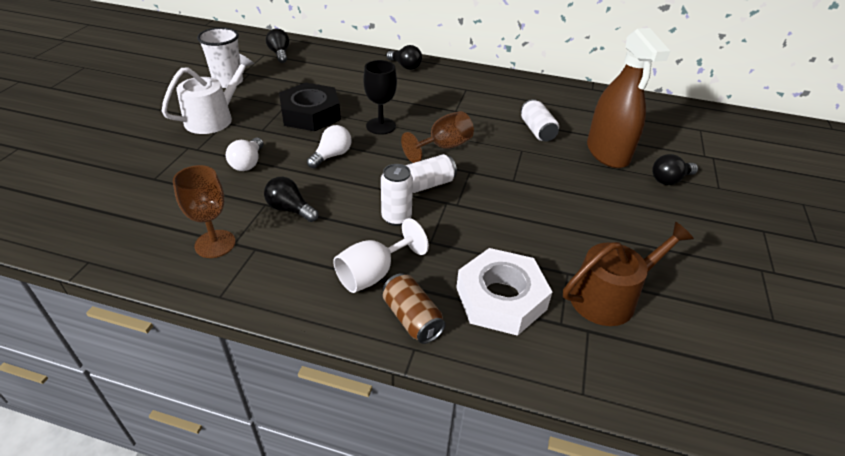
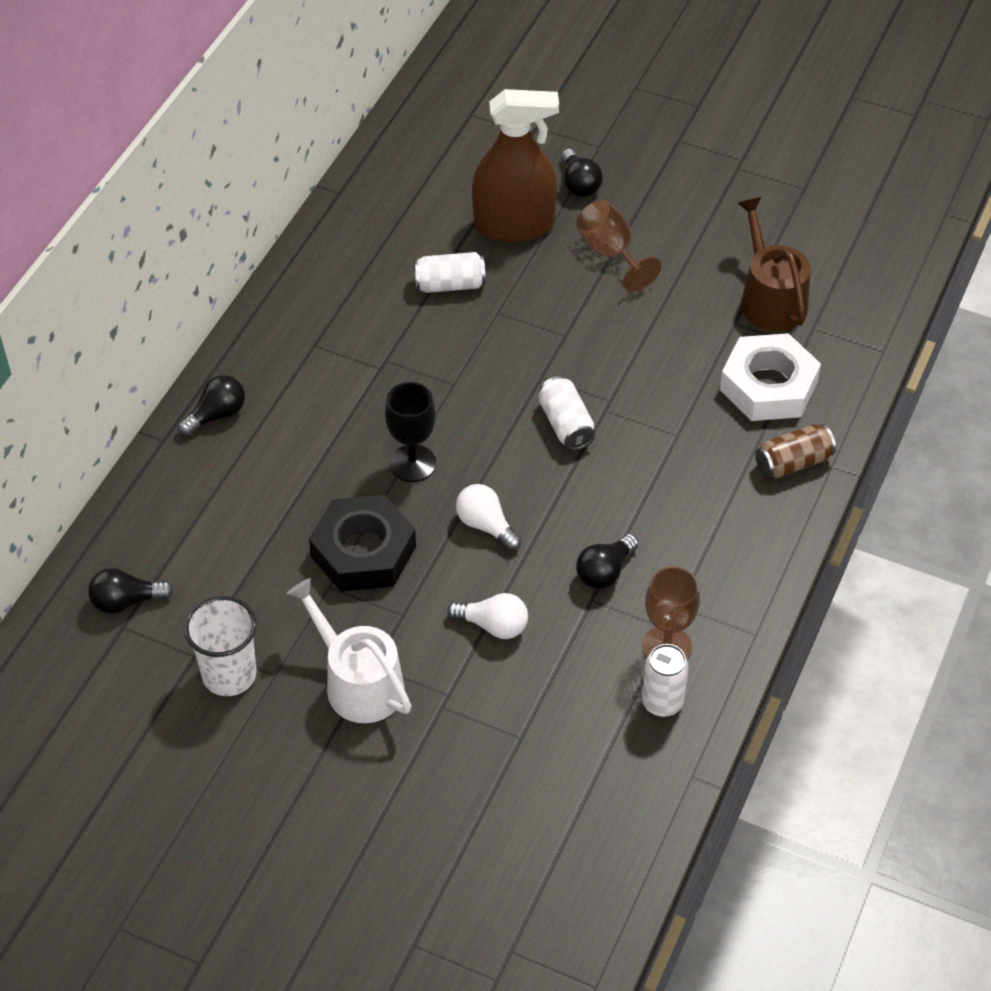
camera: 80 degrees left, 10 degrees up
white goblet [333,218,429,293] -> none
white can [381,164,413,226] -> white can moved to [642,644,689,717]
brown goblet [401,111,474,163] -> brown goblet moved to [576,200,661,292]

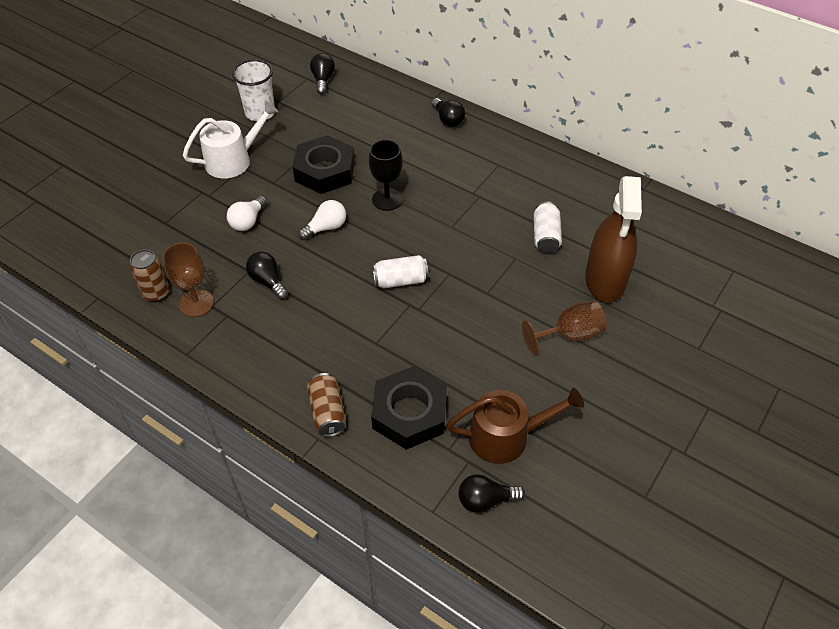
camera: 100 degrees right, 0 degrees up
black light bulb [561,149,603,197] -> black light bulb moved to [458,474,525,513]
white can [642,644,689,717] -> brown can [130,249,169,302]
white nut [720,333,821,421] -> black nut [371,366,447,450]

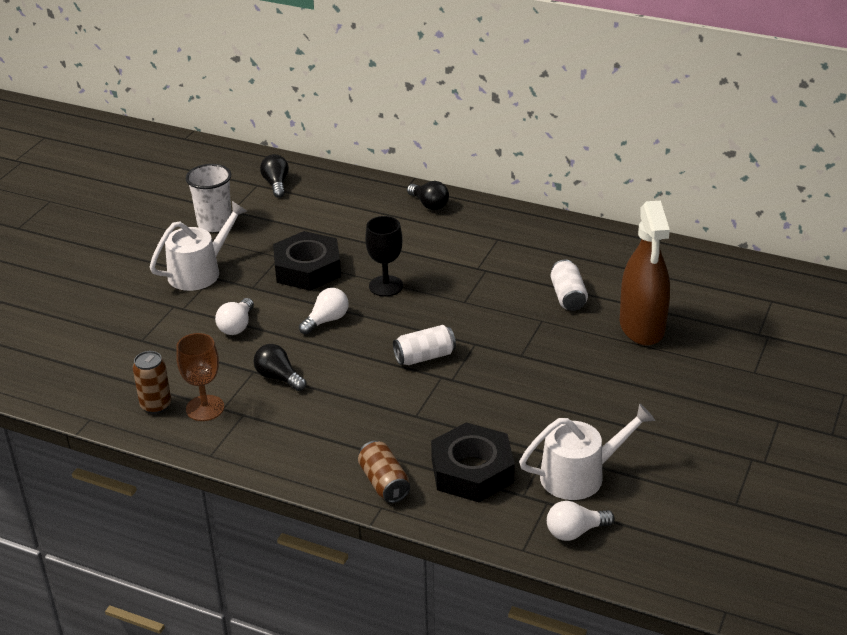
camera: 10 degrees left, 15 degrees down
brown watering can [447,388,584,464] -> white watering can [519,403,655,500]
black light bulb [458,474,525,513] -> white light bulb [547,501,615,541]
brown goblet [522,300,607,355] -> none

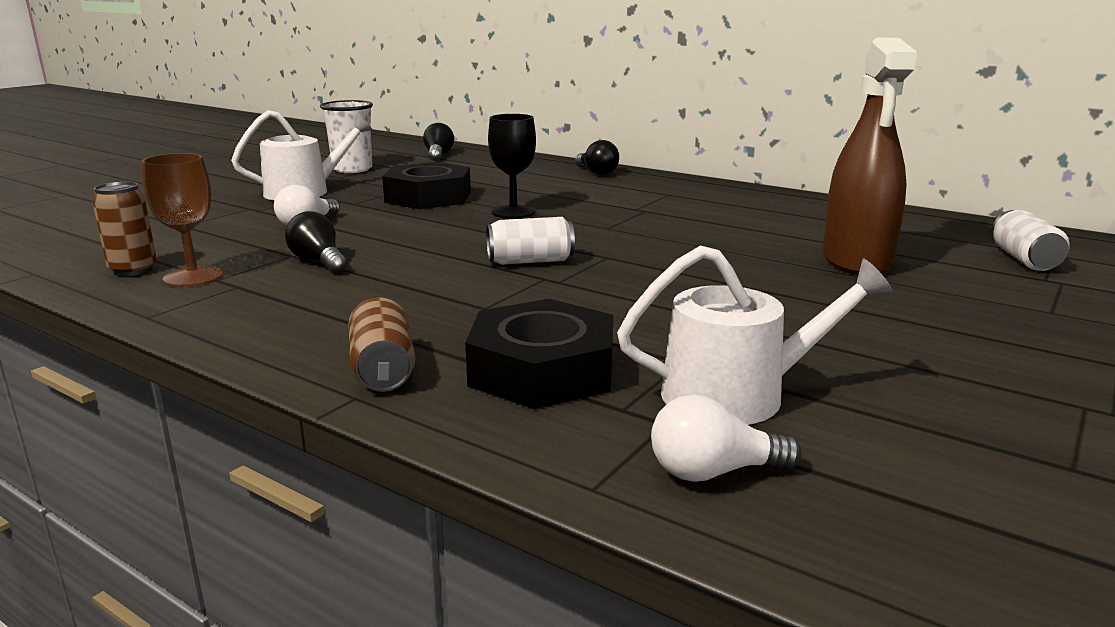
camera: 10 degrees right, 15 degrees down
white light bulb [299,288,349,334] -> none
white can [551,260,588,311] -> white can moved to [992,210,1070,271]

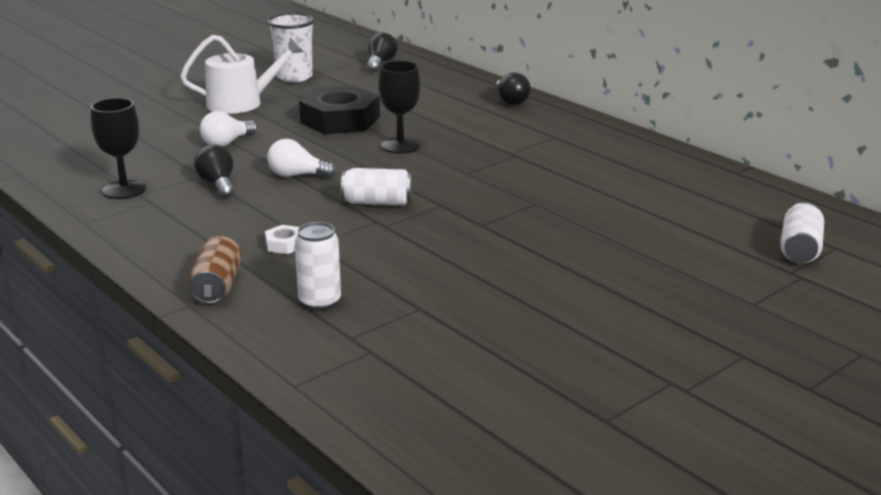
camera: 15 degrees right, 5 degrees up
brown can [92,181,157,276] -> none
brown goblet [141,153,223,287] -> black goblet [91,98,146,199]
black nut [465,299,613,409] -> white can [295,222,341,311]
white watering can [617,245,893,425] -> none
white light bulb [651,394,802,482] -> white light bulb moved to [267,139,336,178]
brown spray bottle [823,38,917,275] -> none
none -> white nut [265,225,299,254]

